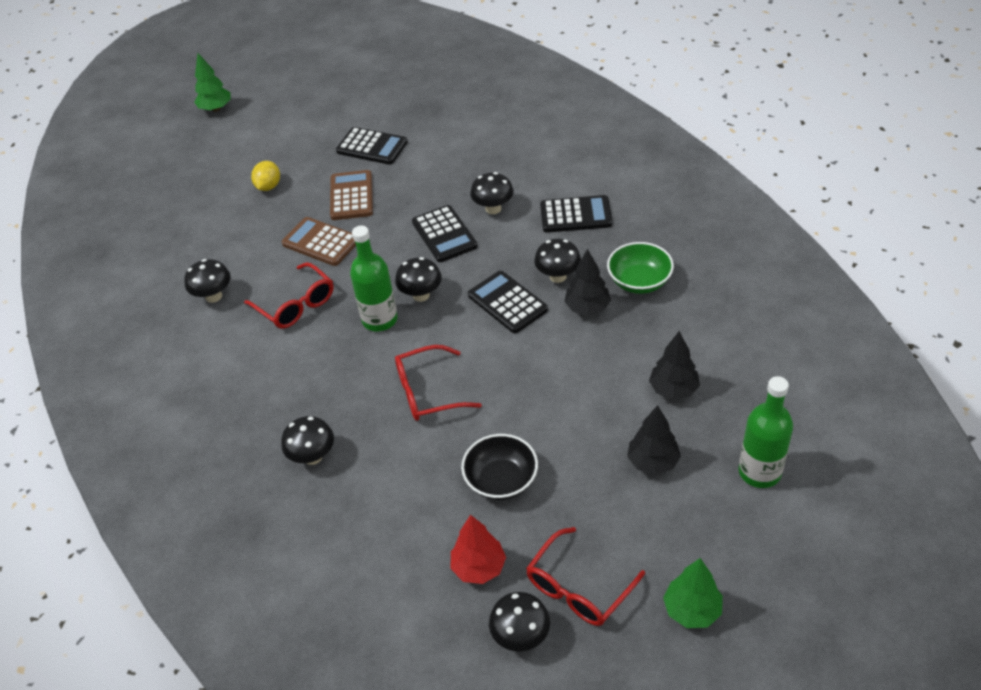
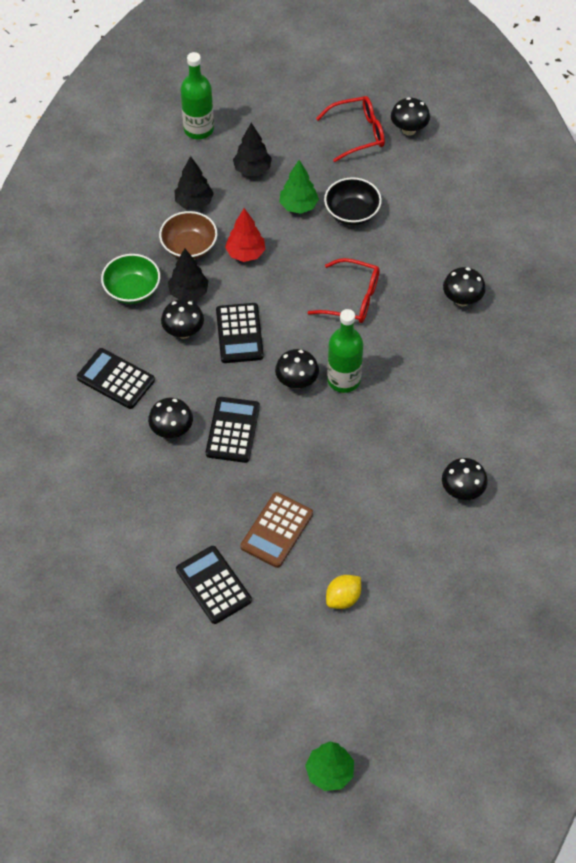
camera: 150 degrees left, 10 degrees up
red glasses [244,262,334,329] -> none
brown calculator [282,217,356,266] -> none
red tree [451,515,506,584] -> red tree moved to [225,208,265,262]
green tree [663,558,723,628] -> green tree moved to [279,160,319,214]
none -> brown bowl [159,211,217,259]

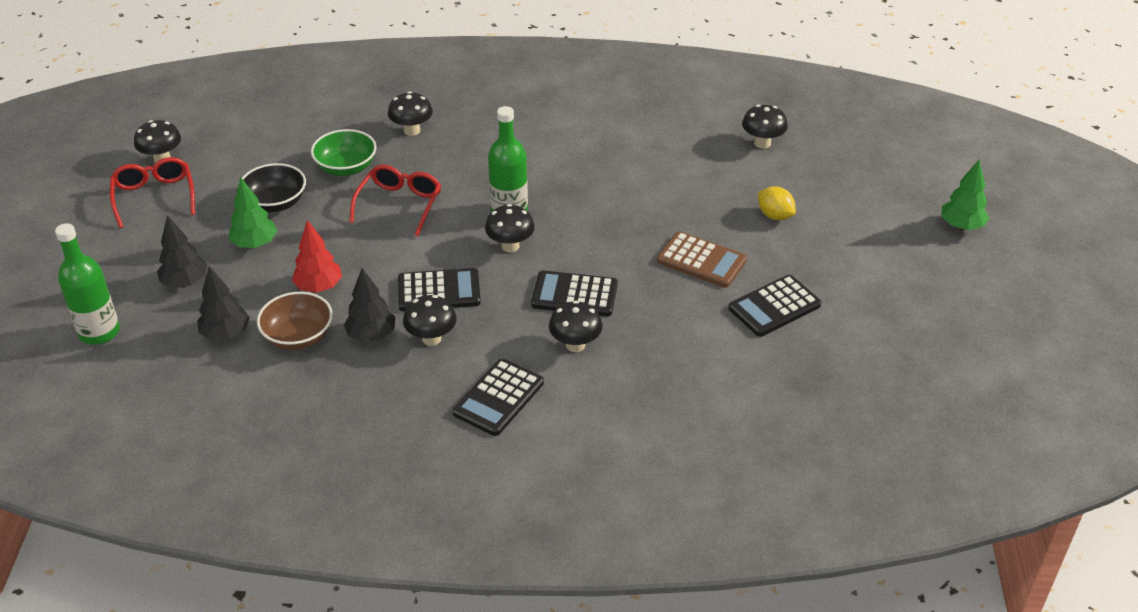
camera: 90 degrees left, 15 degrees down
green bowl [101,254,160,304] -> green bowl moved to [311,129,376,176]
black mushroom [442,458,488,500] -> black mushroom moved to [742,105,788,148]

